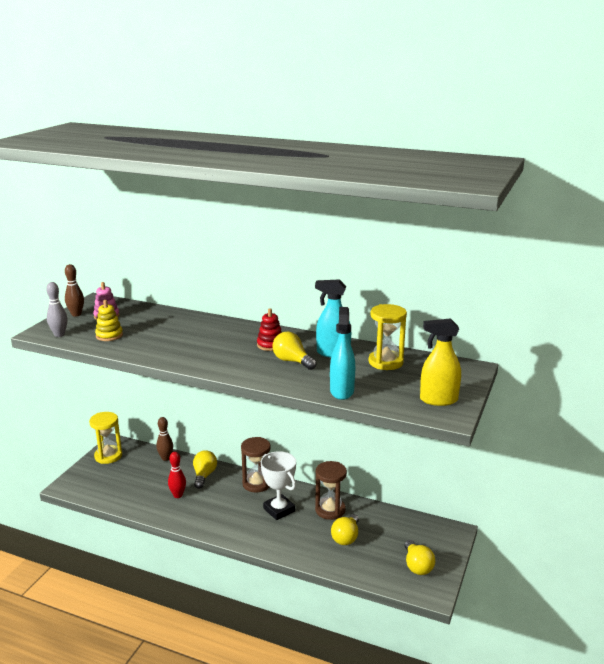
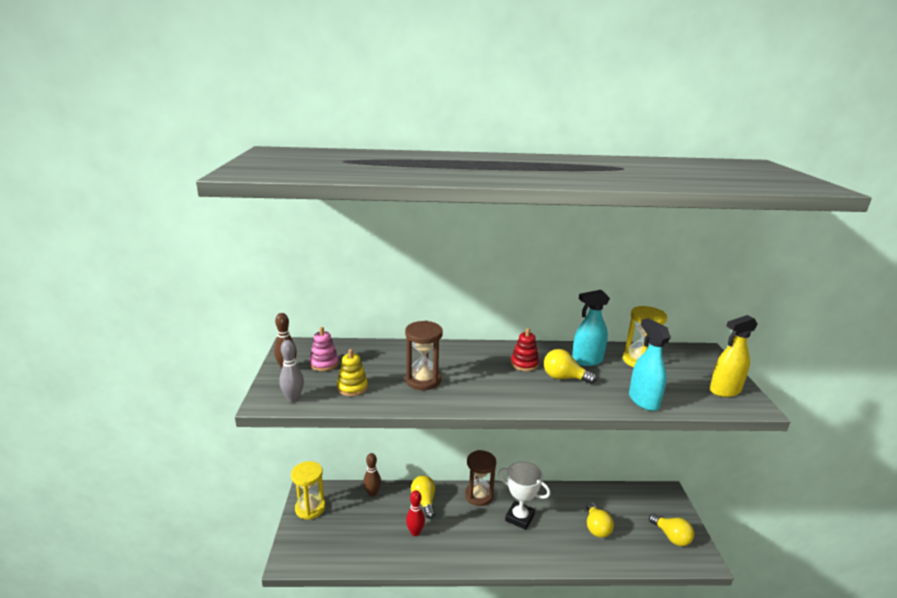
camera: 25 degrees left, 0 degrees up
brown hourglass [315,461,347,520] -> brown hourglass moved to [405,321,443,390]

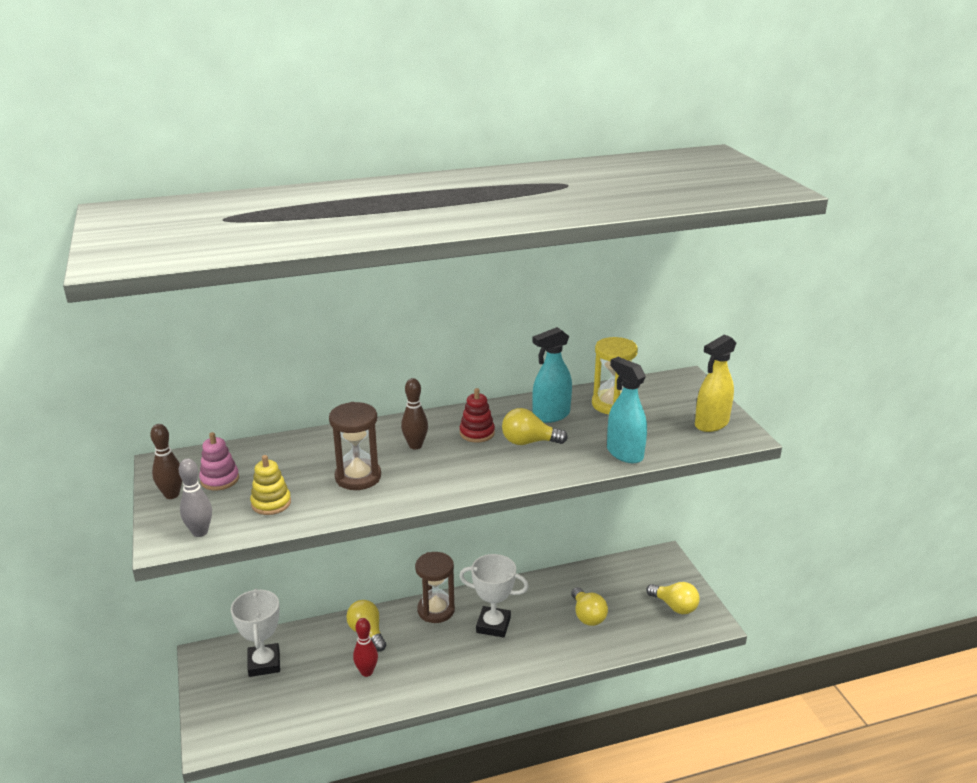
camera: 15 degrees left, 5 degrees up
yellow hourglass [291,461,325,520] -> none
brown bowling pin [363,453,381,497] -> brown bowling pin moved to [401,378,428,449]
none -> white trophy [231,589,280,677]

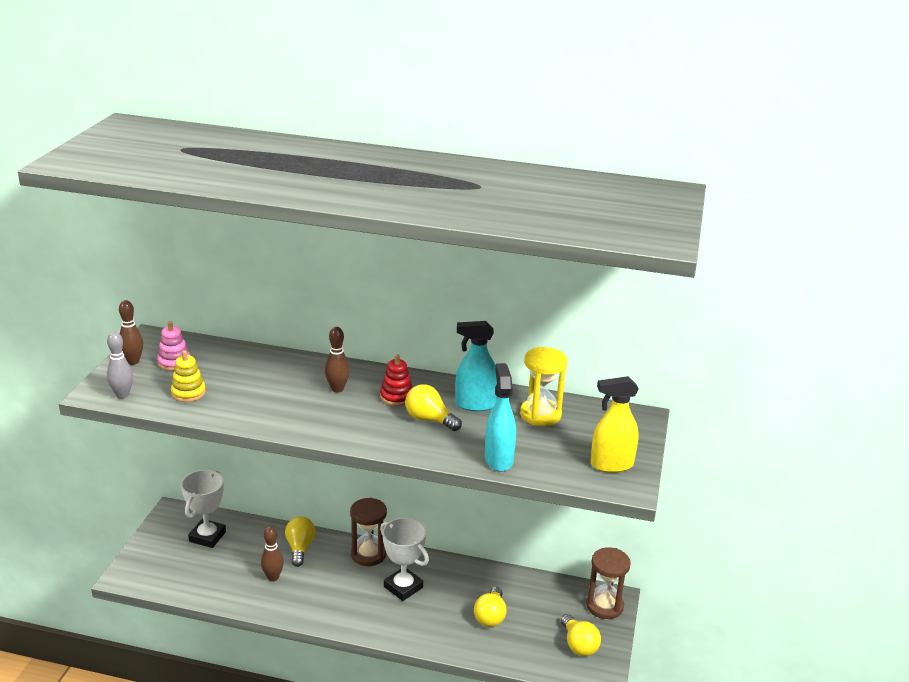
camera: 30 degrees right, 0 degrees up
brown hourglass [329,402,381,490] -> brown hourglass moved to [586,547,631,619]
red bowling pin [353,618,378,677] -> brown bowling pin [261,526,284,582]

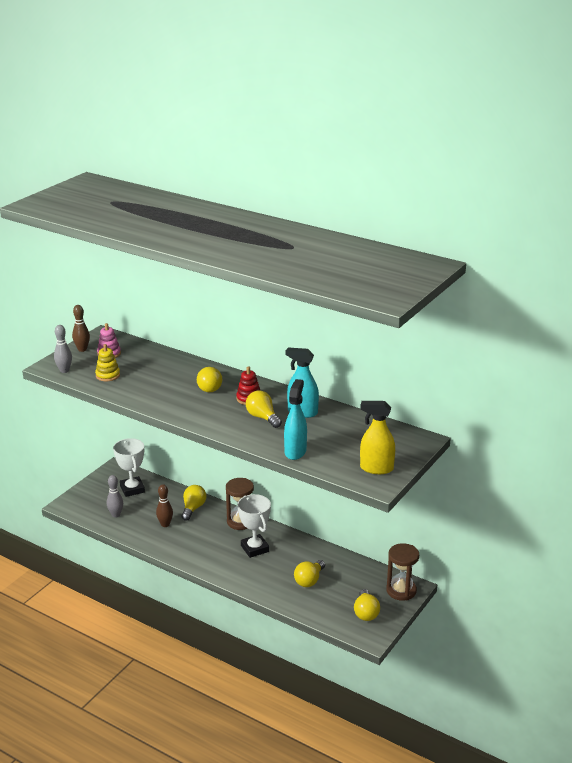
camera: 20 degrees right, 0 degrees up
white trophy [181,470,226,548] -> white trophy turned 60 degrees counterclockwise [113,438,145,497]
brown bowling pin [325,327,350,392] -> yellow light bulb [197,367,222,392]
yellow hourglass [520,347,567,426] -> none
none -> grey bowling pin [107,475,123,518]

